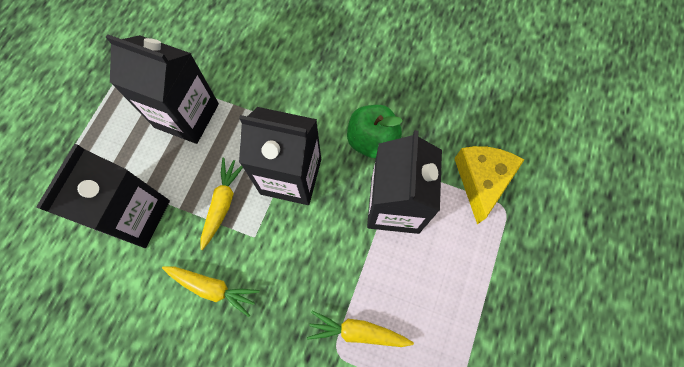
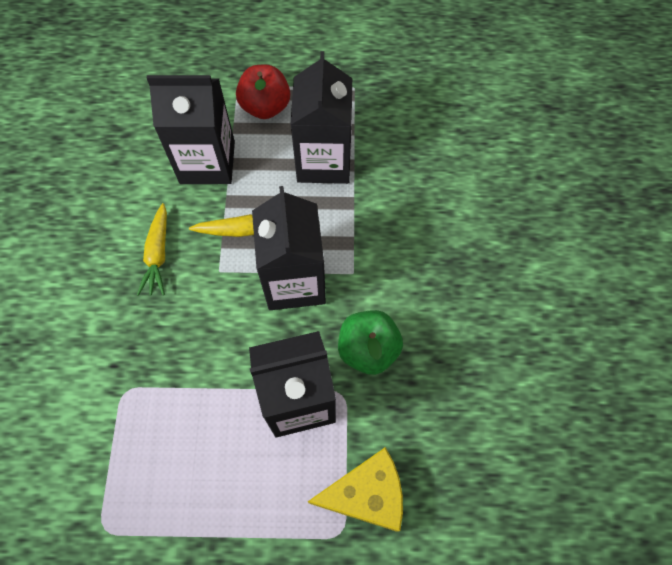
camera: 70 degrees right, 5 degrees down
yellow carrot [307,311,414,347] -> none
none -> red apple [236,64,290,119]

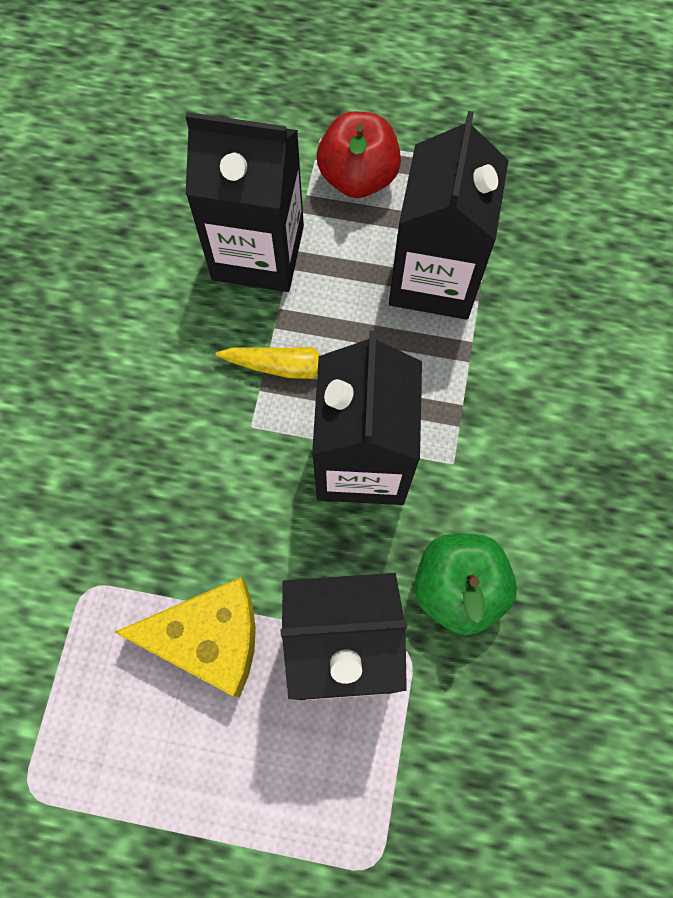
camera: 10 degrees right, 5 degrees up
yellow carrot [137,203,167,296] -> none
yellow cheese [307,447,403,532] -> yellow cheese moved to [114,577,256,697]

